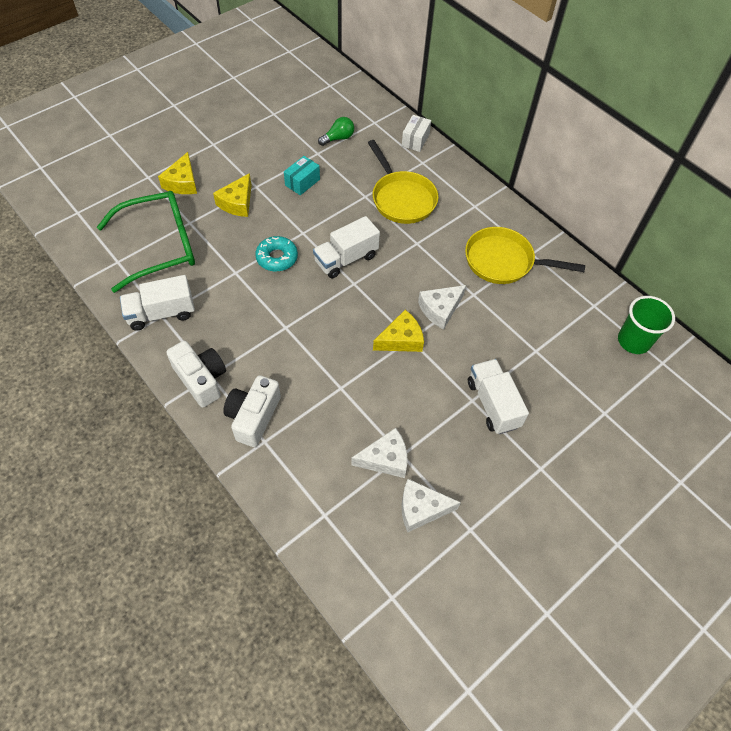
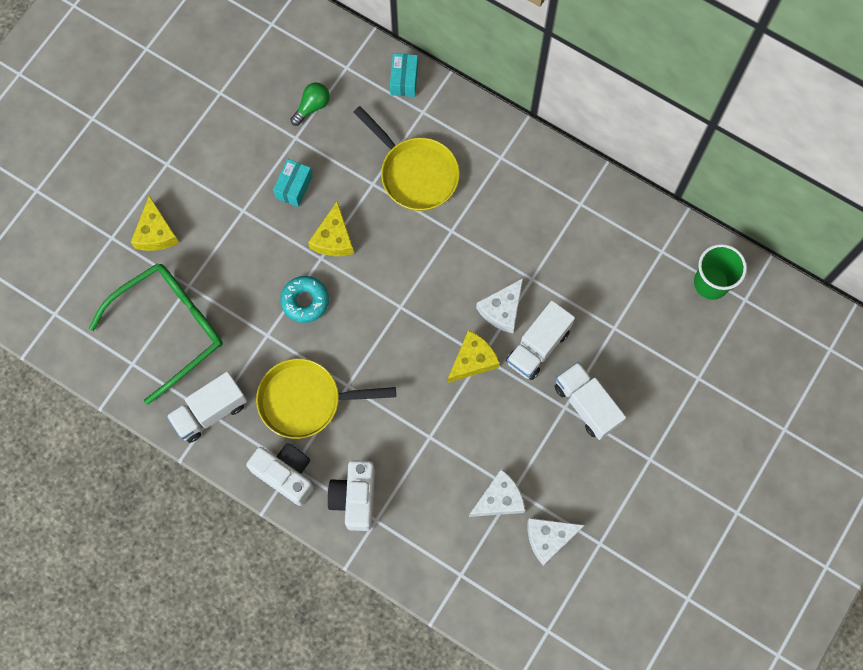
camera: 15 degrees left, 15 degrees up
yellow cheese [213,173,252,217] -> yellow cheese moved to [308,201,354,256]
white truck [313,216,380,278] -> white truck moved to [506,300,575,380]
white box [402,115,431,152] -> turquoise box [390,53,418,97]
yellow pan [465,227,585,284] -> yellow pan moved to [256,358,396,439]

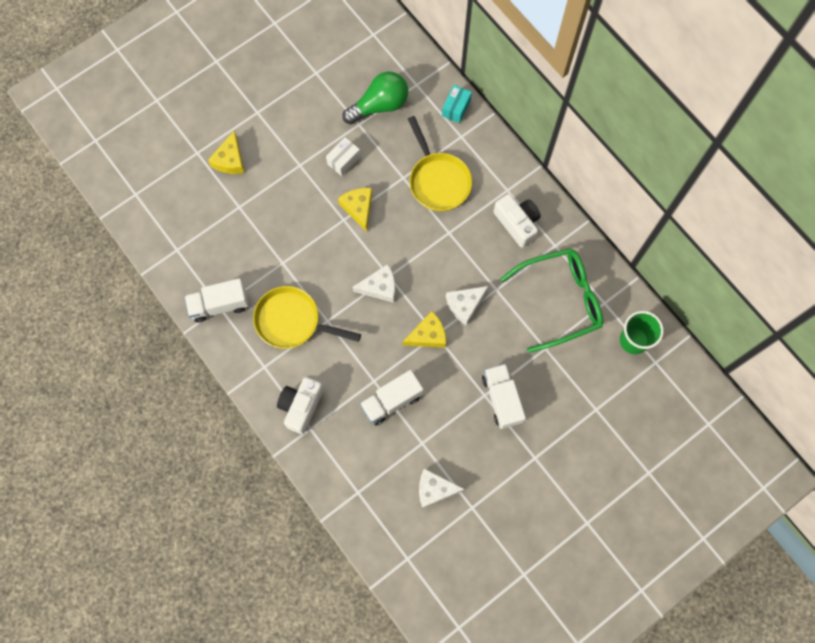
camera: 20 degrees right, 0 degrees up
green glasses [89,263,223,405] -> green glasses moved to [500,248,603,353]
white camera [246,443,314,506] -> white camera moved to [493,194,541,248]
turquoise box [273,159,313,207] -> white box [326,137,361,176]
turquoise donut [280,276,329,323] -> none
green light bulb [291,83,330,126] -> green light bulb [342,72,408,124], size x1.82
yellow cheese [308,201,354,256] -> yellow cheese turned 135 degrees clockwise [338,188,372,232]
white cheese [469,469,525,517] -> white cheese moved to [352,264,395,303]
white truck [506,300,575,380] -> white truck moved to [360,370,423,425]

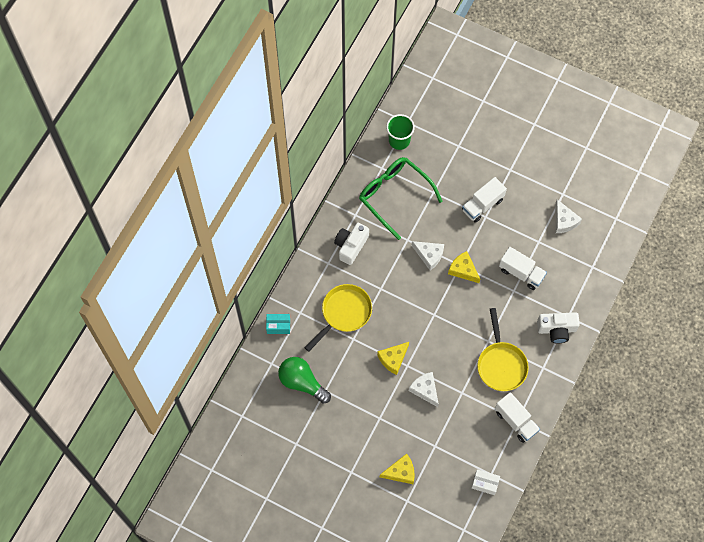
camera: 115 degrees left, 5 degrees down
white box [326,137,361,176] -> white box moved to [472,469,500,495]
white cheese [352,264,395,303] -> white cheese moved to [409,372,439,407]

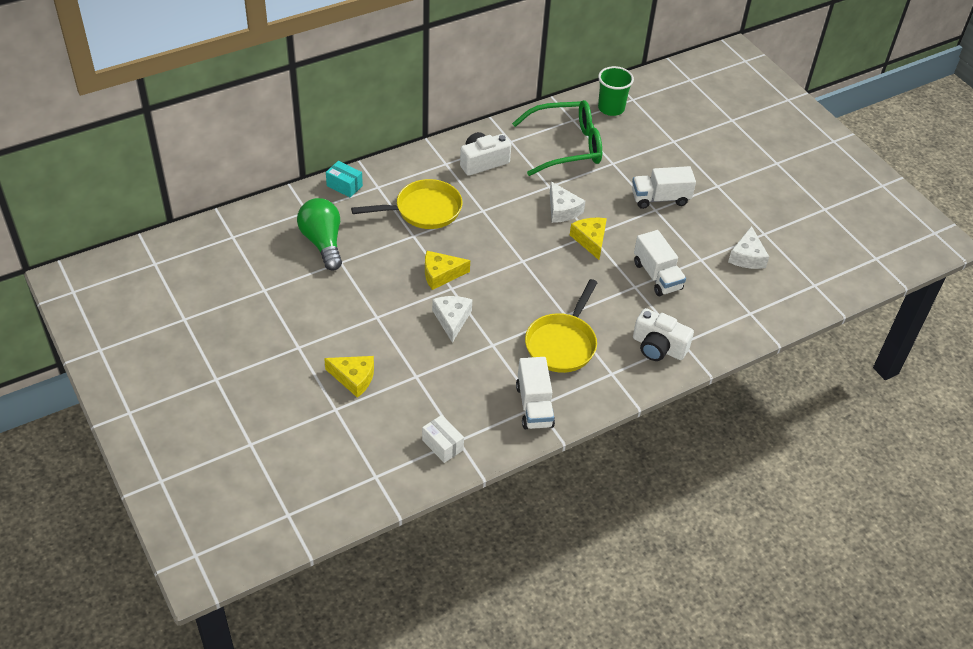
camera: 30 degrees right, 20 degrees down
green glasses [359,157,443,240] -> green glasses turned 90 degrees clockwise [512,100,602,176]

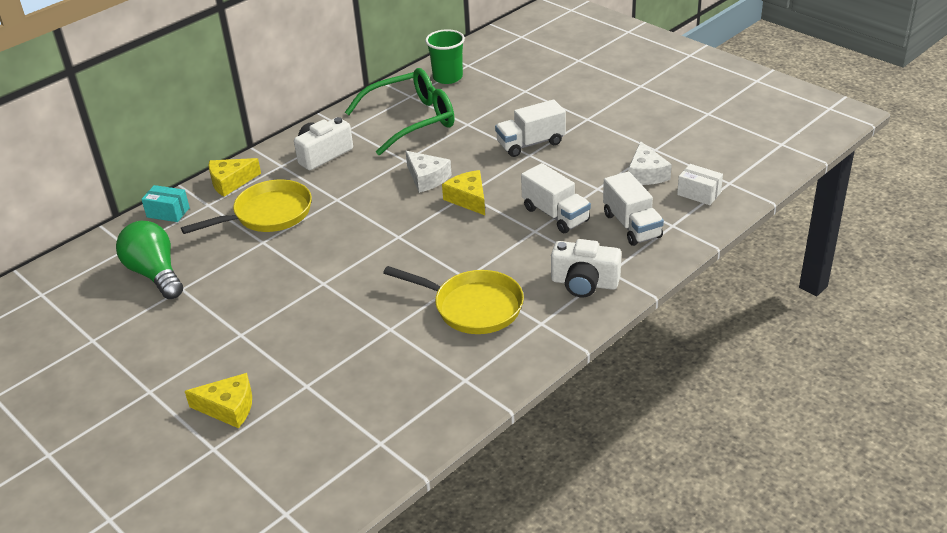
camera: 10 degrees left, 10 degrees down
white box [422,415,464,463] -> white box moved to [677,164,723,205]
yellow cheese [425,251,470,290] -> yellow cheese moved to [208,158,261,197]
white cheese [432,296,472,343] -> none
white truck [516,357,555,429] -> white truck moved to [603,172,664,246]
yellow pan [525,279,598,373] -> yellow pan turned 75 degrees counterclockwise [383,266,524,334]

